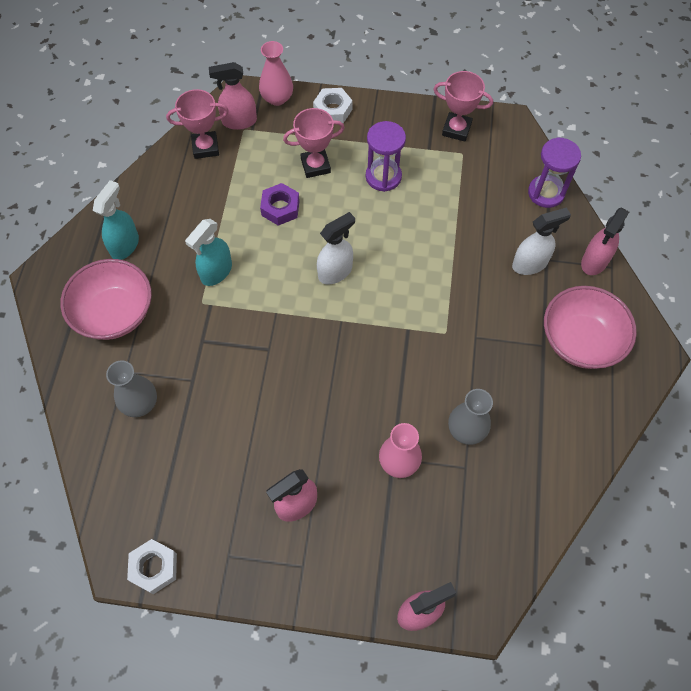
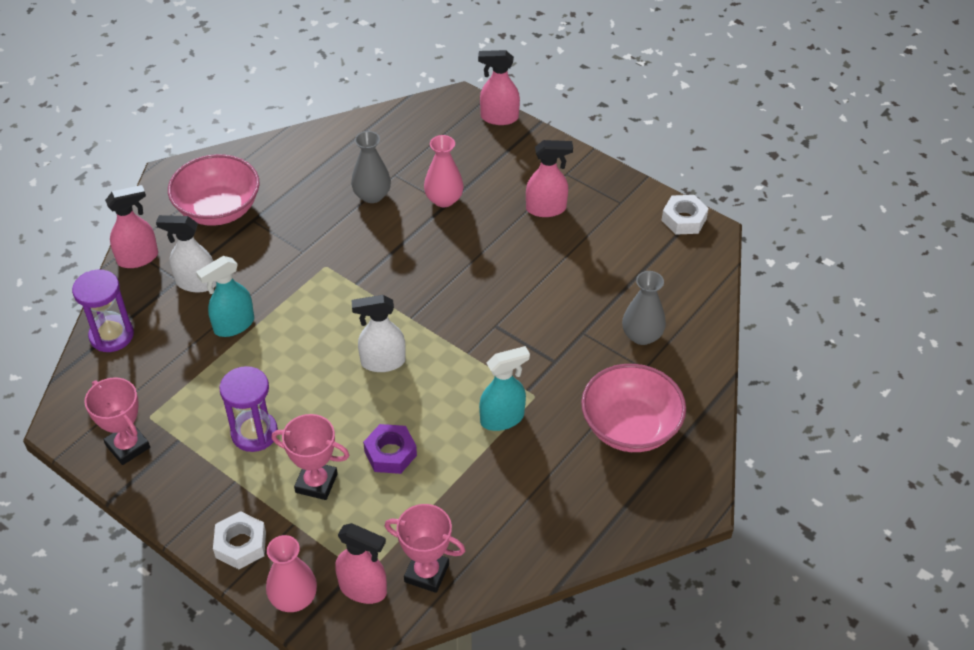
camera: 150 degrees left, 15 degrees down
turquoise spray bottle [93,180,139,260] -> turquoise spray bottle moved to [196,256,254,337]

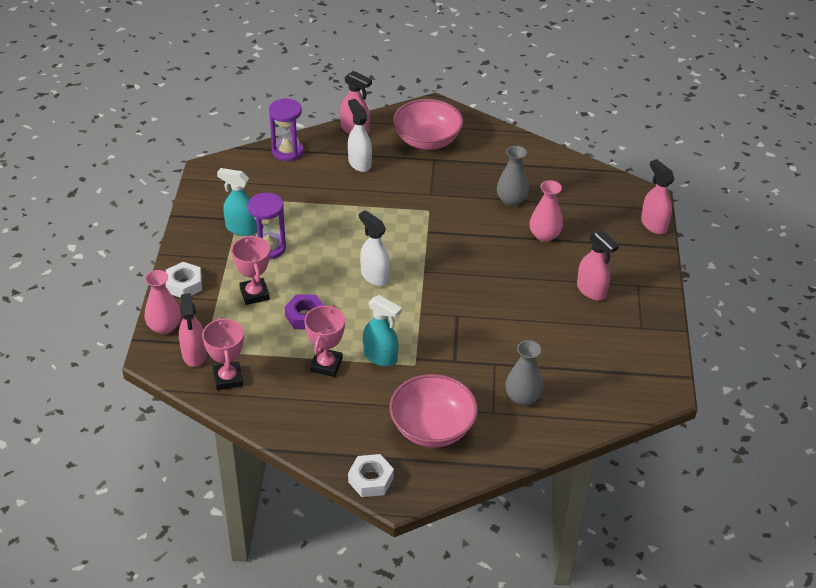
camera: 55 degrees right, 5 degrees down
pink trophy [85,377,150,465] -> pink trophy moved to [304,305,345,377]
turquoise spray bottle [196,256,254,337] -> turquoise spray bottle moved to [217,168,257,236]
white nut [661,195,709,235] -> white nut moved to [348,454,394,497]

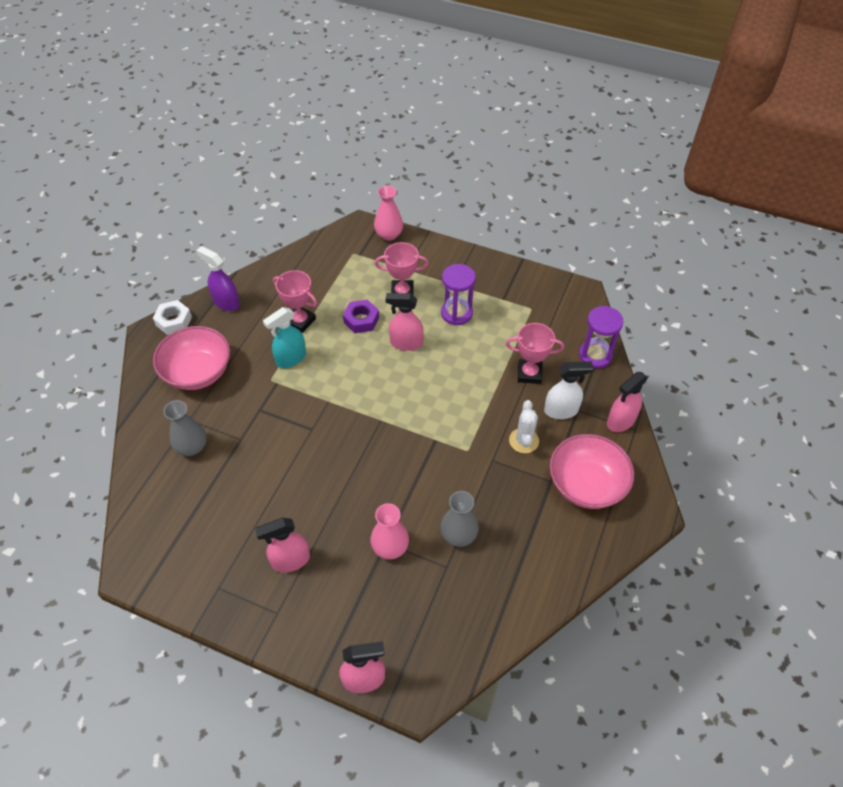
camera: 110 degrees right, 10 degrees up
white nut [165,262,202,298] -> none
pink spray bottle [179,293,207,367] -> pink spray bottle moved to [386,293,424,351]
pink trophy [202,318,244,390] -> pink trophy moved to [506,323,564,384]
turquoise spray bottle [217,168,257,236] -> none
white spray bottle [359,210,390,286] -> none
none -> purple spray bottle [196,246,240,311]
none -> white cactus [509,400,539,453]

